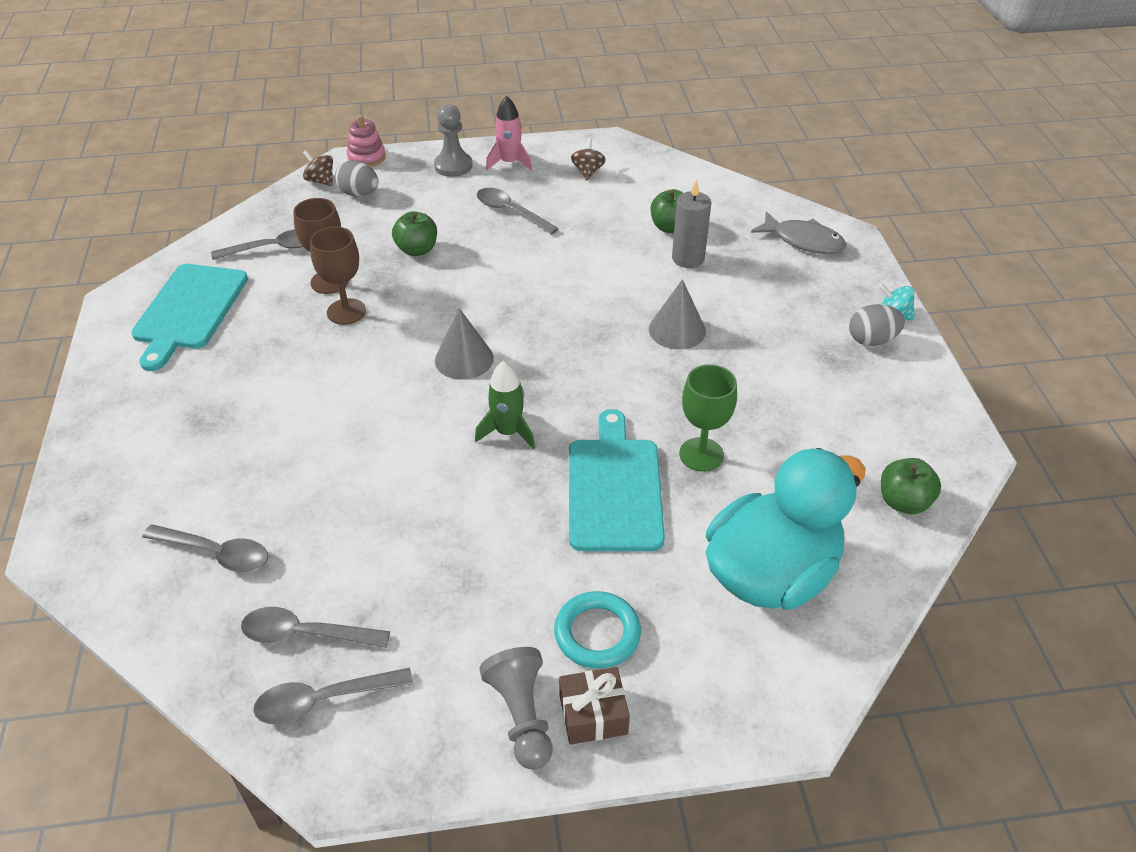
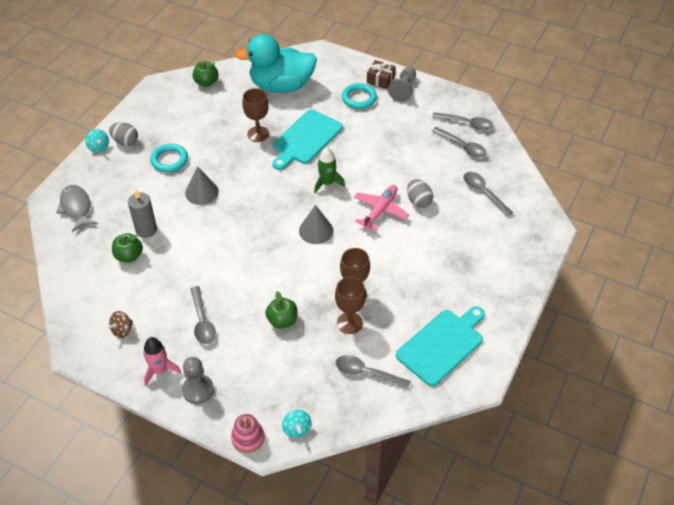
camera: 145 degrees left, 5 degrees up
brown spinning top [303,150,333,186] -> turquoise spinning top [282,410,312,438]
grey egg [335,160,378,197] -> grey egg moved to [407,179,433,208]
green goblet [679,364,737,472] -> brown goblet [242,88,269,142]
none -> turquoise ring [150,144,188,172]
none -> pink plane [354,185,409,231]

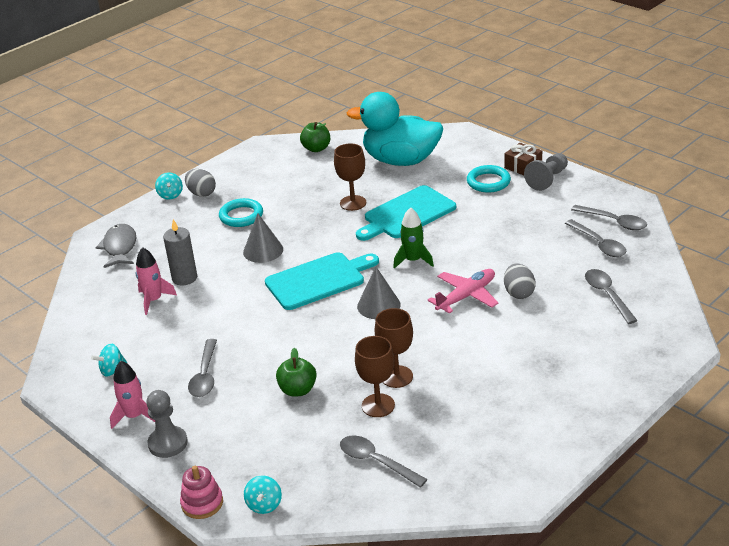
camera: 20 degrees right, 15 degrees down
brown spinning top [107,311,133,338] -> turquoise spinning top [91,344,127,377]
green apple [112,233,143,263] -> pink rocket [136,247,177,315]
turquoise cutting board [396,306,485,386] -> turquoise cutting board moved to [265,252,379,310]

